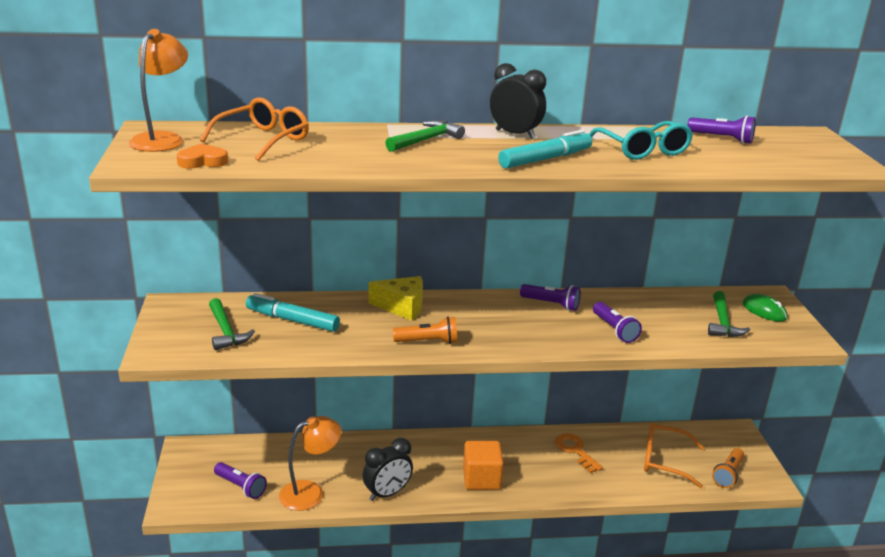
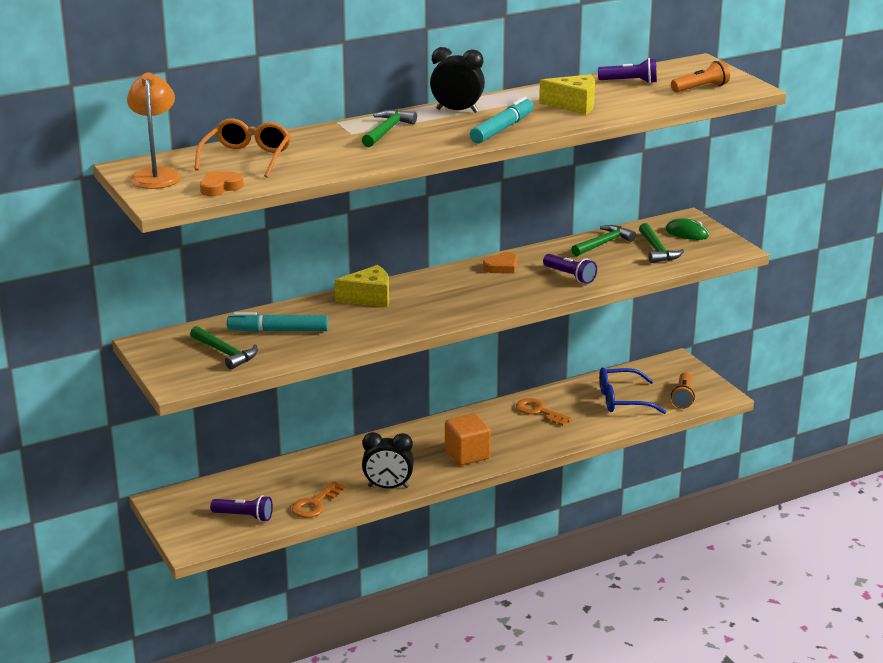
camera: 20 degrees left, 0 degrees up
orange lamp [279,416,342,511] -> orange key [292,481,346,518]
black clock [363,438,413,501] -> black clock turned 60 degrees clockwise [362,432,414,488]
orange flashlight [393,316,457,344] -> orange flashlight moved to [671,60,730,92]
purple flashlight [520,284,581,311] -> orange heart [483,252,517,274]
turquoise glasses [589,121,693,160] -> yellow cheese [539,74,595,115]
orange glasses [644,423,704,488] -> blue glasses [599,367,666,414]
none -> green hammer [571,225,636,256]

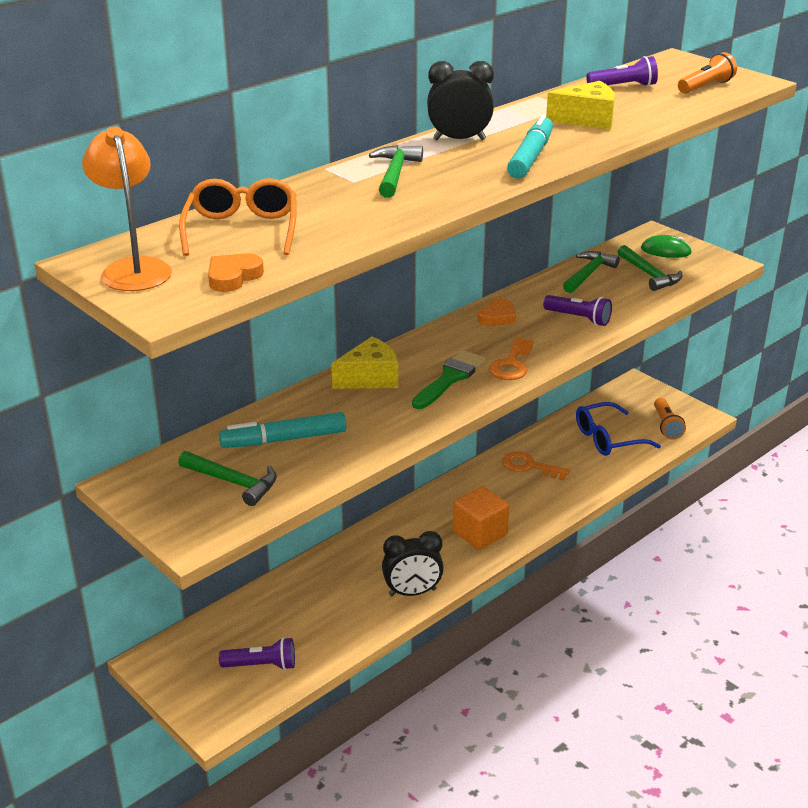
camera: 15 degrees left, 5 degrees up
orange key [292,481,346,518] -> orange key moved to [489,337,534,380]
none -> green brush [412,350,486,409]

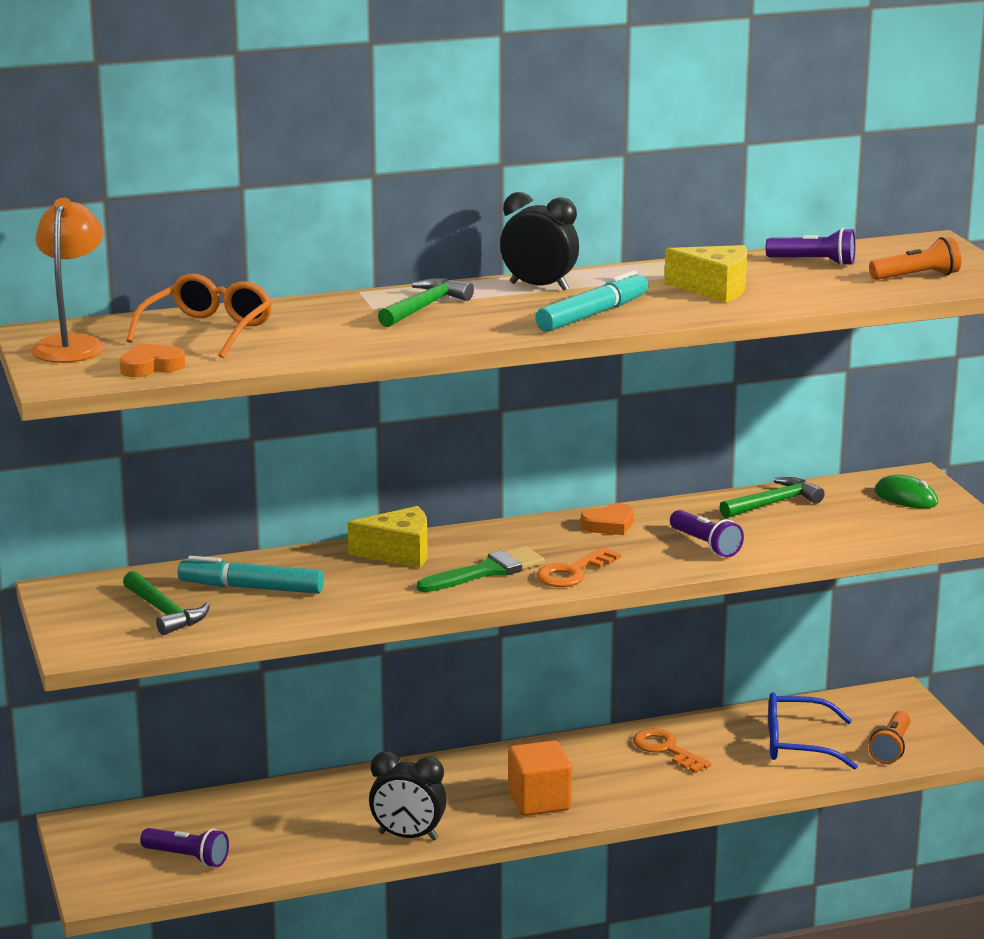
camera: 25 degrees right, 10 degrees down
green hammer [618,245,682,291] -> none

